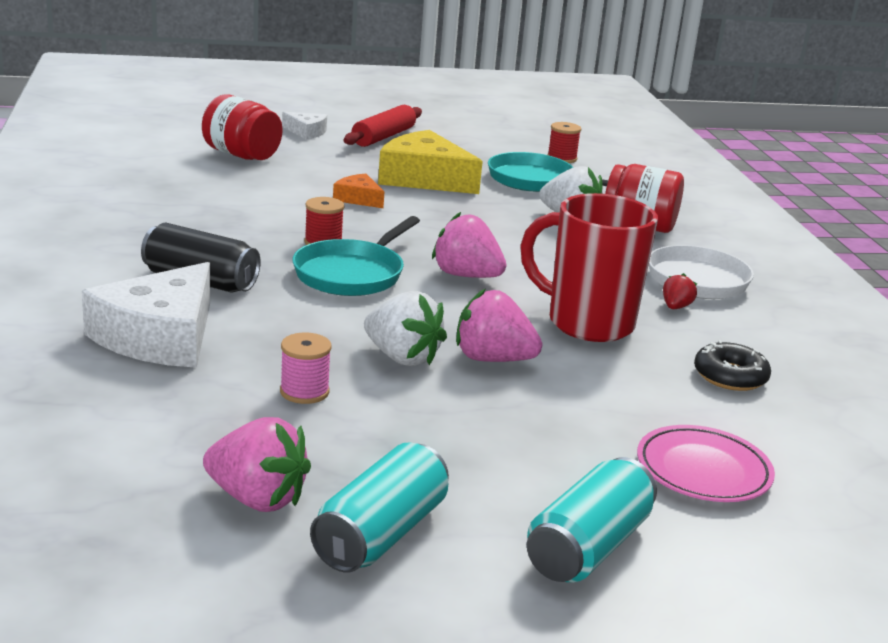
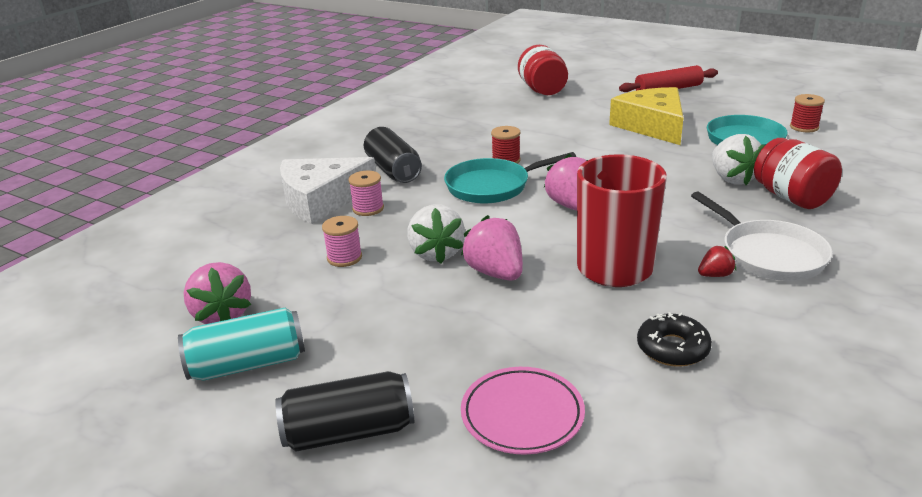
camera: 45 degrees right, 5 degrees up
white cheese [282,112,327,140] -> none
orange cheese [333,173,384,208] -> none
turquoise can [527,457,657,582] -> black can [275,371,414,452]
none -> pink spool [348,171,384,216]

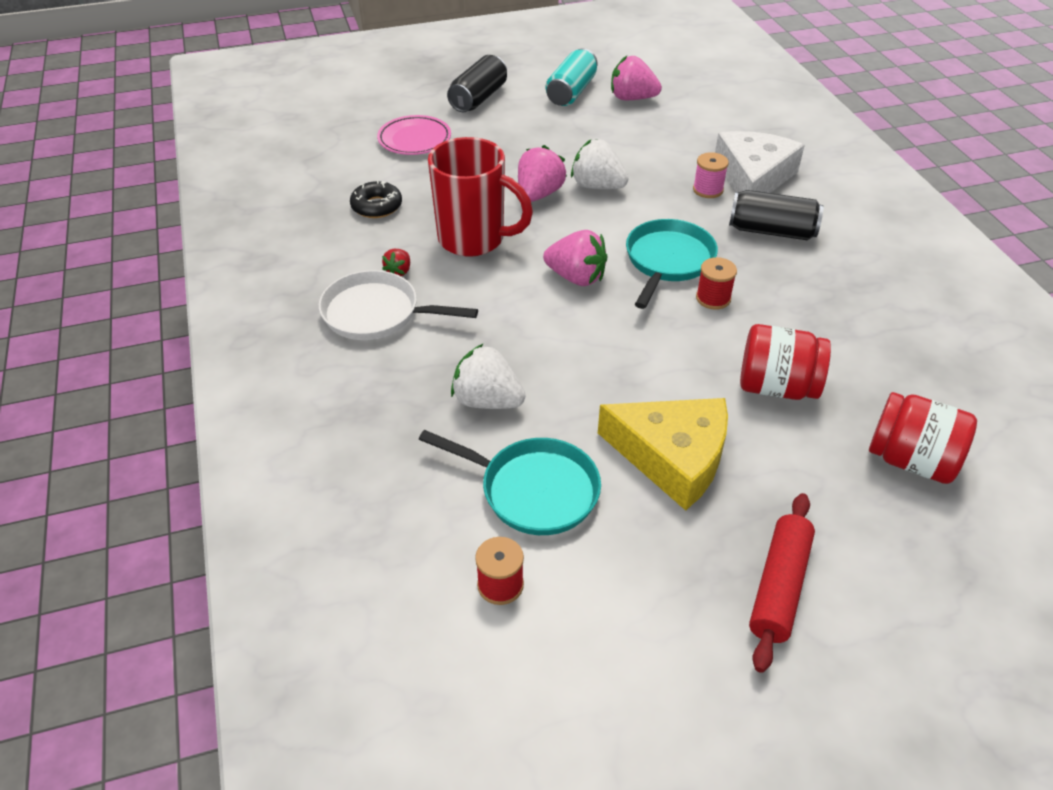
camera: 130 degrees right, 15 degrees up
pink spool [322,216,362,267] -> none
pink strawberry [461,215,523,280] -> pink strawberry turned 75 degrees counterclockwise [518,145,567,202]
red jar [754,138,842,209] -> red jar moved to [740,324,831,400]

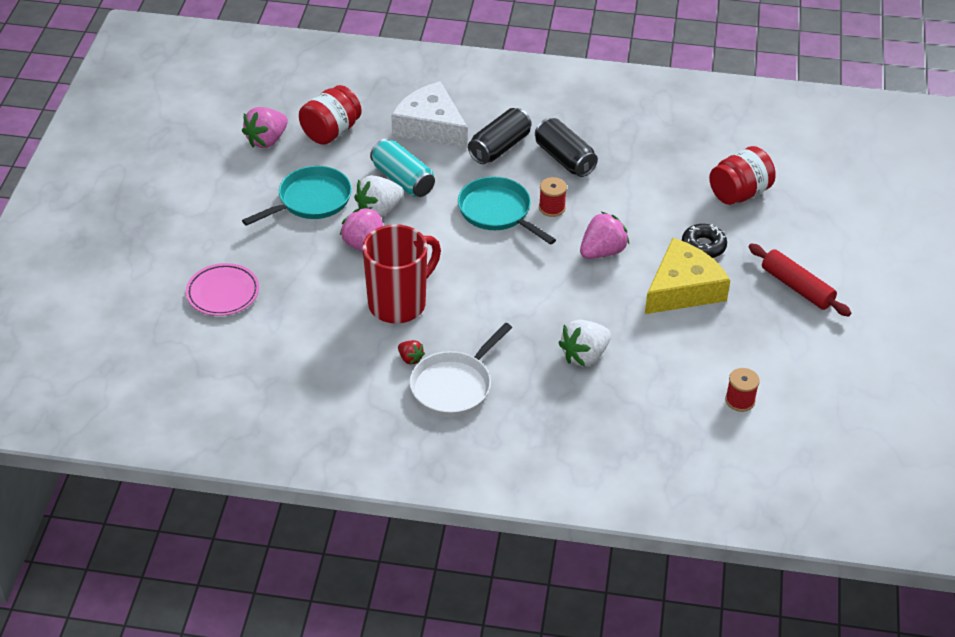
camera: 65 degrees left, 0 degrees up
black donut [350,181,402,218] -> black donut moved to [682,224,727,258]
turquoise pan [419,430,601,535] -> turquoise pan moved to [242,166,352,226]
black can [447,55,507,112] -> black can moved to [535,118,598,177]
pink strawberry [543,230,607,286] -> pink strawberry moved to [580,212,629,259]
turquoise can [546,48,597,106] -> turquoise can moved to [370,139,435,197]
pink spool [693,152,729,198] -> none
red jar [740,324,831,400] -> red jar moved to [299,85,362,145]

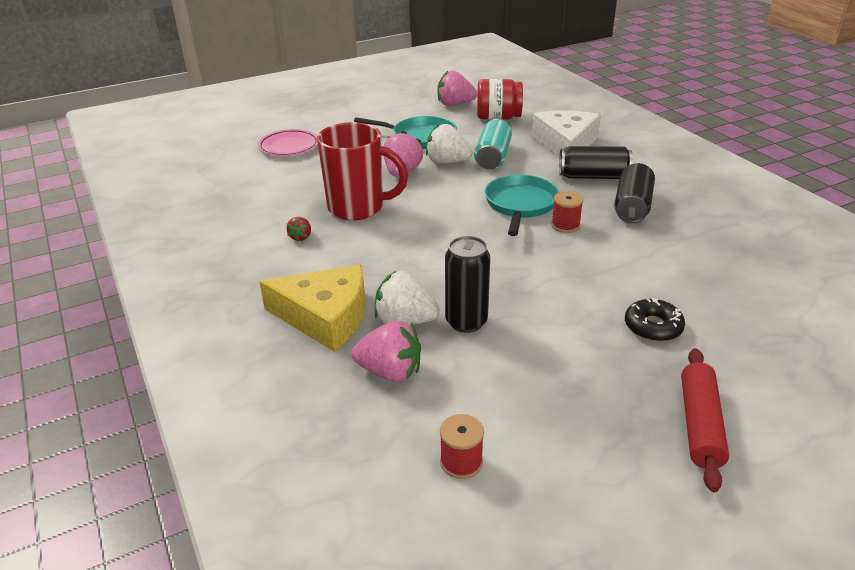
camera: 55 degrees right, 10 degrees down
white pan [410,323,512,417] -> none
pink strawberry [580,212,629,259] -> pink strawberry moved to [351,320,421,382]
yellow cheese [645,238,730,314] -> yellow cheese moved to [259,264,366,352]
red jar [709,146,776,205] -> none
none -> black can [445,236,490,333]

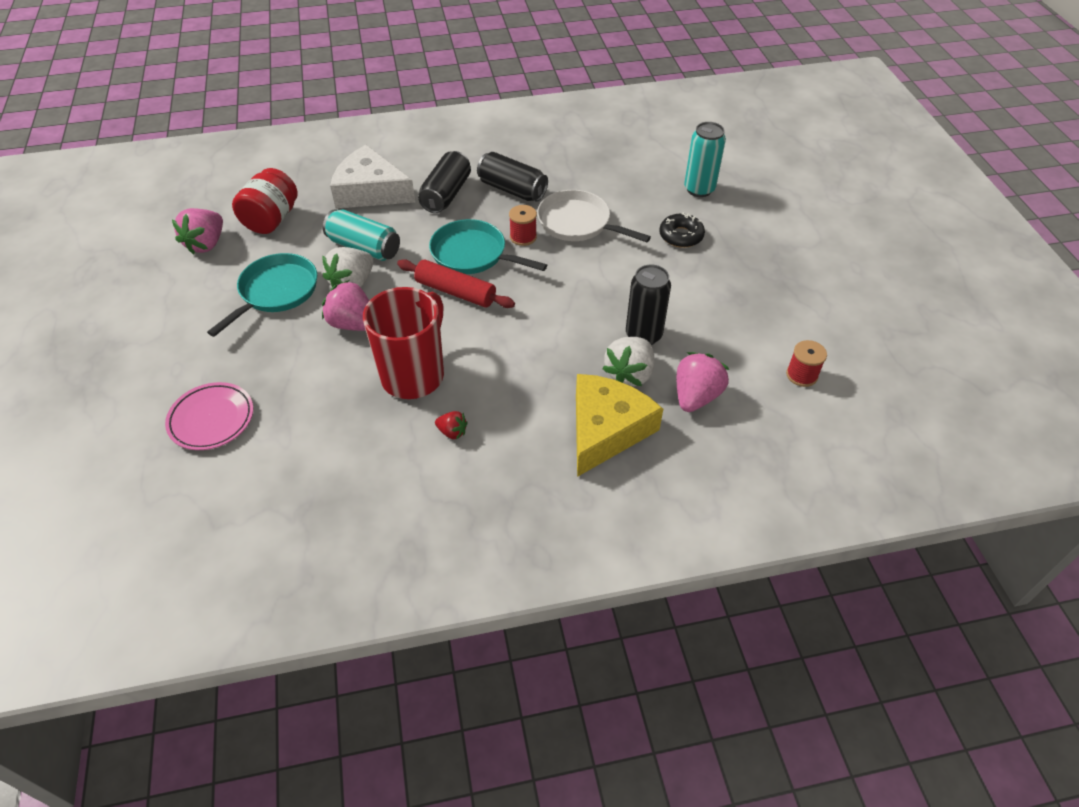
camera: 75 degrees left, 15 degrees up
red rolling pin [681,348,729,492] -> red rolling pin moved to [397,259,515,308]
none -> white pan [537,190,651,242]
none -> turquoise can [684,122,726,197]

